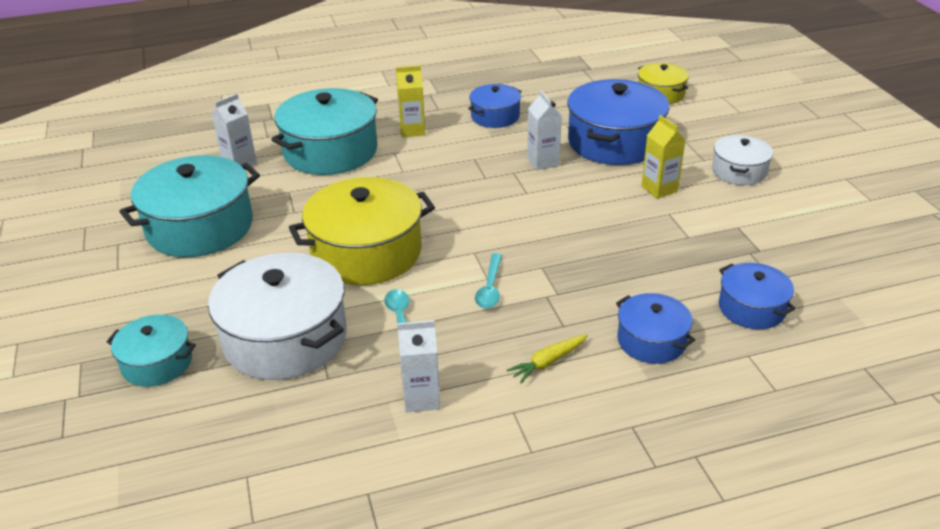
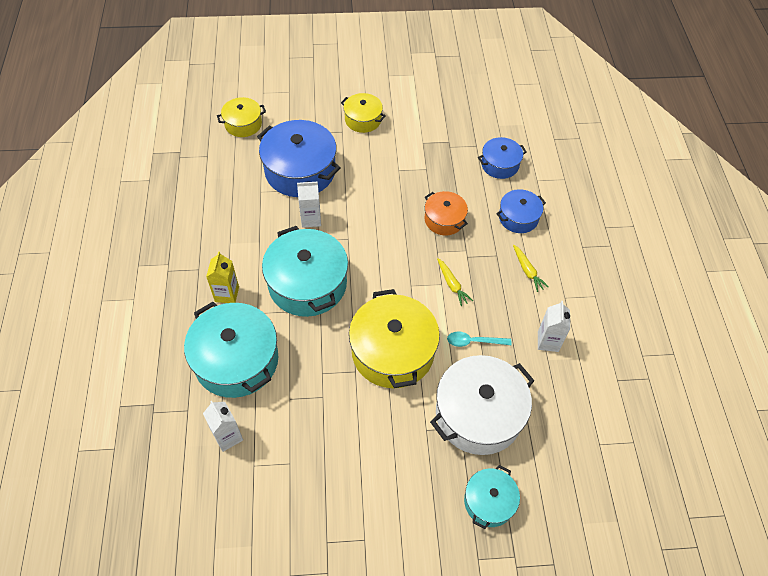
camera: 80 degrees left, 20 degrees up
turquoise pot [119,155,260,257] -> turquoise pot moved to [262,226,348,317]
blue pot [468,84,521,128] -> none
turquoise spoon [475,253,502,309] -> yellow carrot [437,258,473,306]
yellow carton [641,115,685,199] -> none
white pot [712,135,773,185] -> yellow pot [341,93,386,133]
none -> orange pot [425,191,468,235]

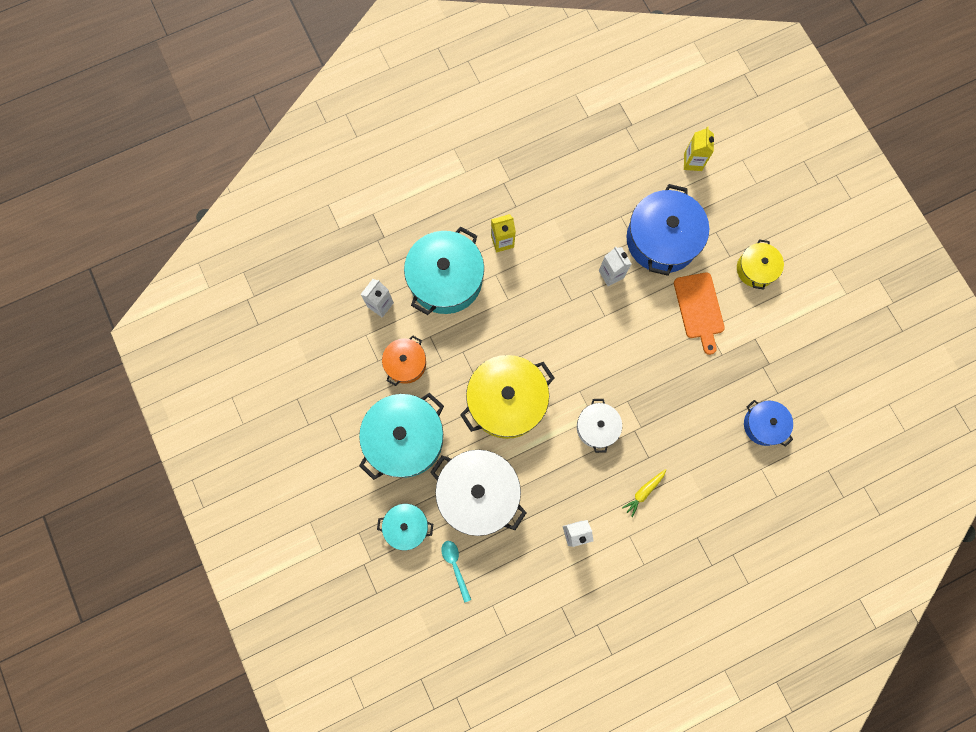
camera: 70 degrees right, 20 degrees up
yellow pot [217,97,266,137] -> yellow carton [684,126,714,171]
turquoise pot [262,226,348,317] -> turquoise pot moved to [359,392,444,480]
orange pot [425,191,468,235] -> orange pot moved to [382,335,426,386]
yellow carrot [437,258,473,306] -> white pot [577,399,622,453]
turquoise spoon [447,331,512,347] -> turquoise spoon moved to [441,541,471,603]
blue pot [496,189,546,233] -> none
none -> orange cutting board [674,273,725,355]

